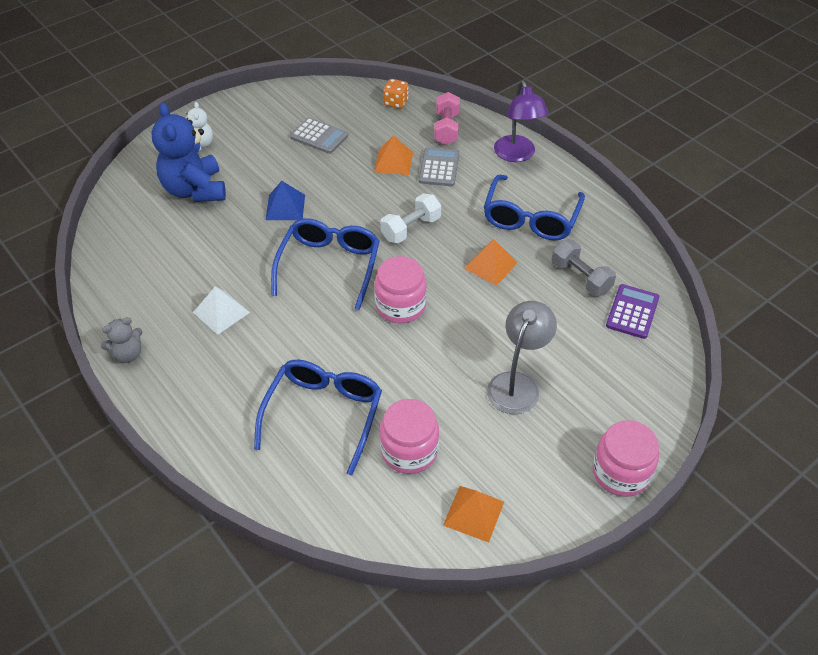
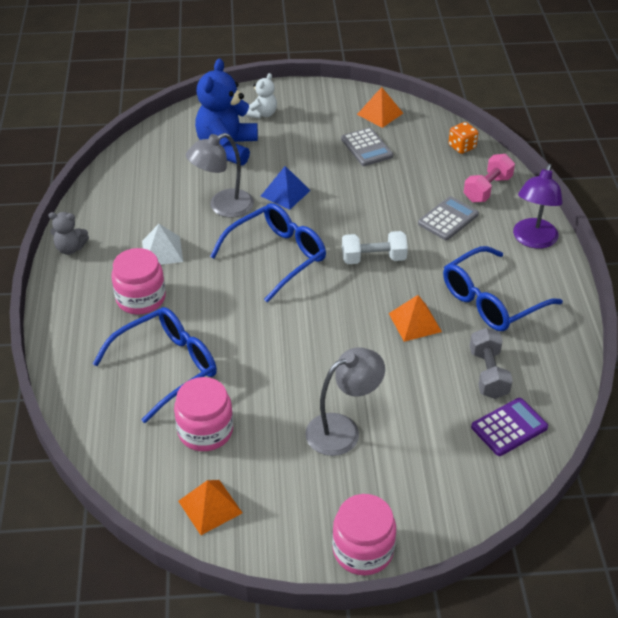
camera: 35 degrees right, 5 degrees down
orange pyramid [374,135,413,175] -> orange pyramid moved to [357,87,403,128]
pink jar [375,256,427,323] -> pink jar moved to [111,248,166,315]
none -> grey lamp [186,133,254,218]

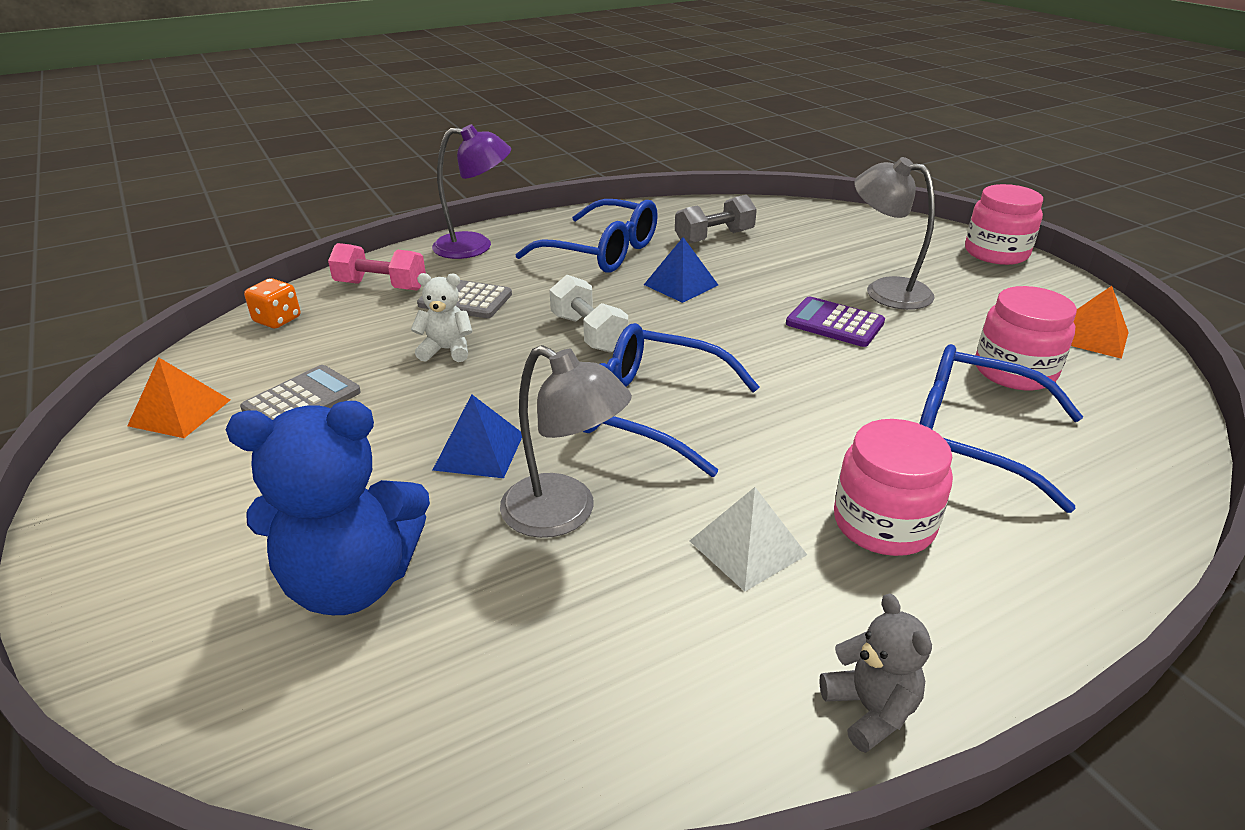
camera: 115 degrees left, 10 degrees down
white teddy bear [246,73,277,119] -> white teddy bear moved to [411,273,473,362]
orange pyramid [389,295,442,342] -> blue pyramid [644,237,718,303]
purple calculator [471,398,548,456] -> purple calculator moved to [786,296,885,347]

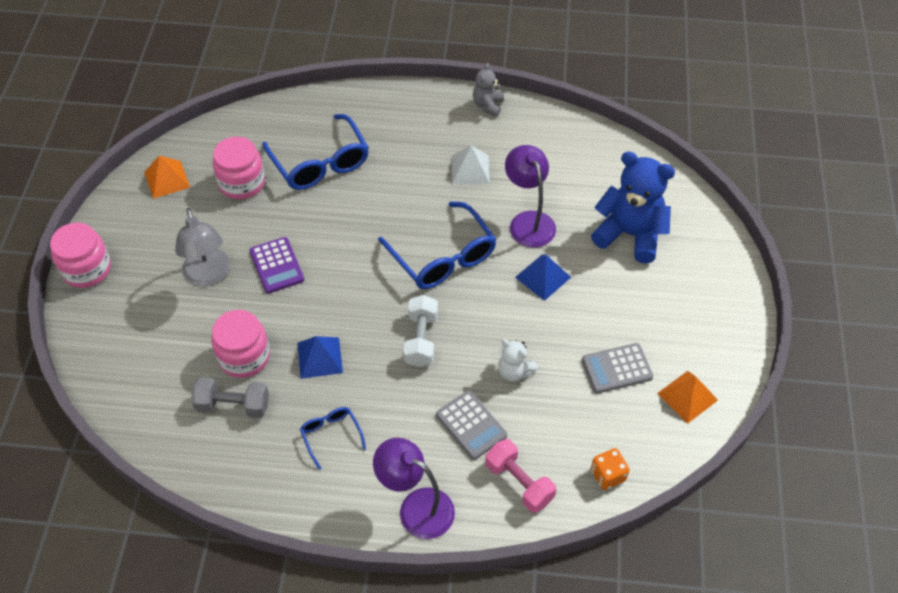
camera: 145 degrees left, 20 degrees up
grey lamp [500,345,632,538] -> purple lamp [505,145,556,247]
blue glasses [516,199,658,273] -> blue glasses [300,407,366,470], size x0.51
pink jar [834,419,953,556] -> pink jar moved to [211,310,270,378]

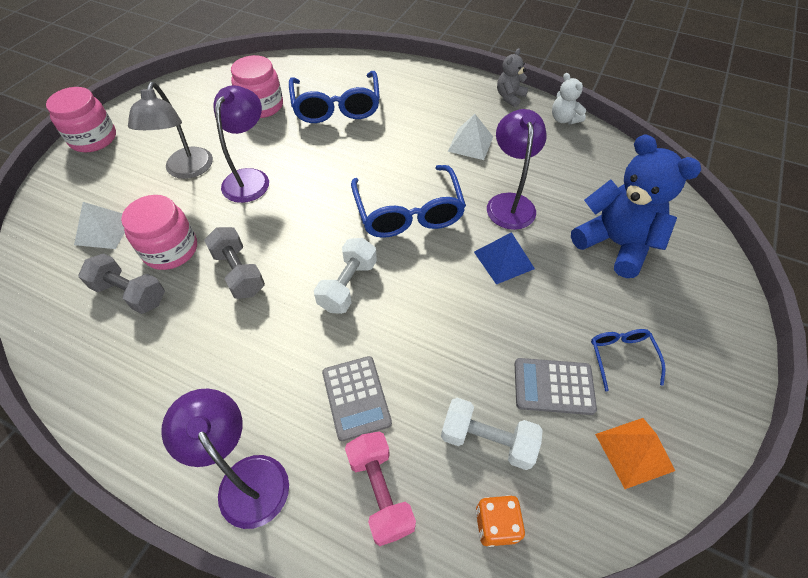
camera: 20 degrees right, 0 degrees up
orange pyramid [144,156,190,199] -> none
purple calculator [250,237,304,294] -> purple lamp [213,85,269,203]
blue pyramid [297,336,343,379] -> grey dumbbell [204,227,265,299]
blue glasses [300,407,366,470] -> blue glasses moved to [591,329,666,391]
white teddy bear [498,339,538,382] -> white teddy bear moved to [552,73,586,124]
none -> white pyramid [74,202,125,249]
none -> white dumbbell [441,398,543,470]

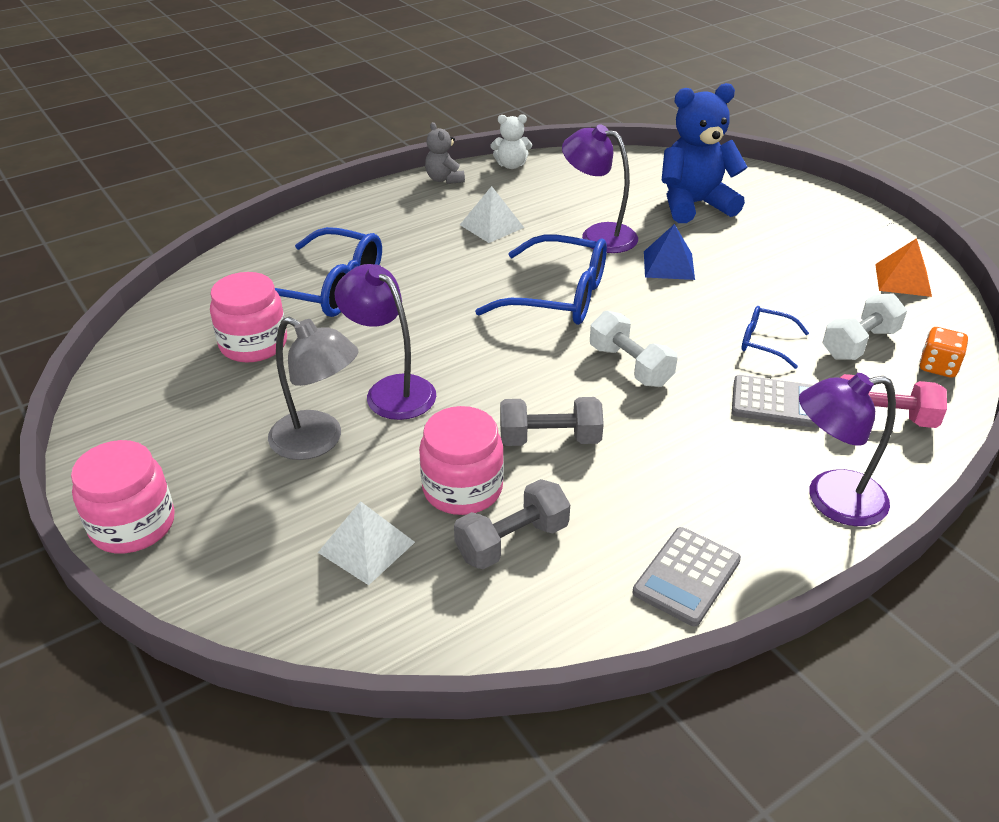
camera: 60 degrees left, 15 degrees down
grey calculator [515,358,597,415] -> grey calculator moved to [633,527,741,626]
blue glasses [591,329,666,391] -> blue glasses moved to [741,306,809,369]

